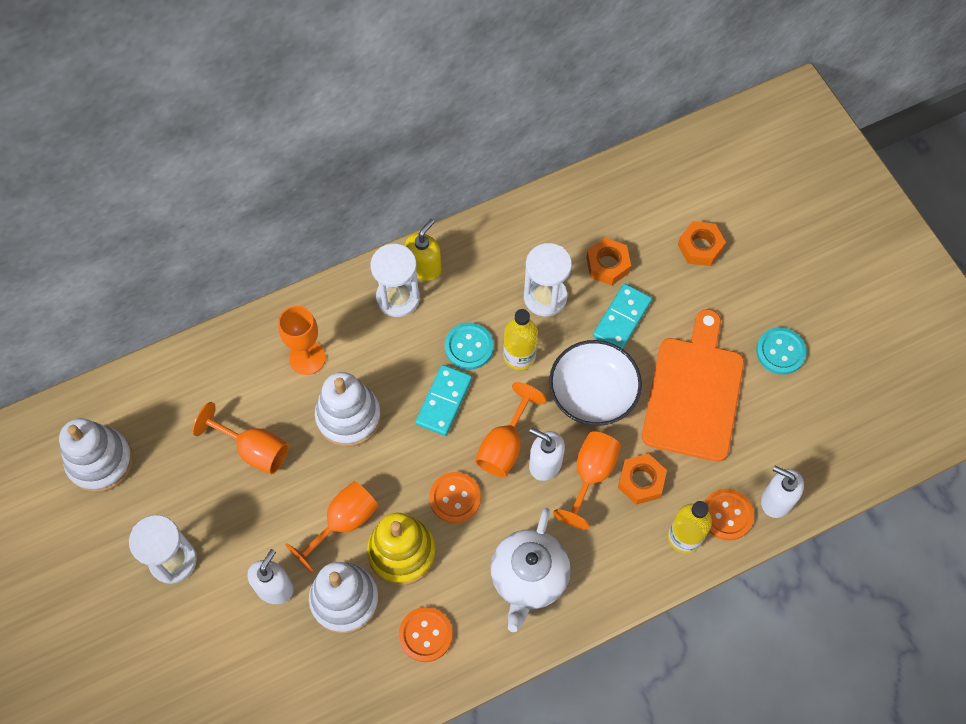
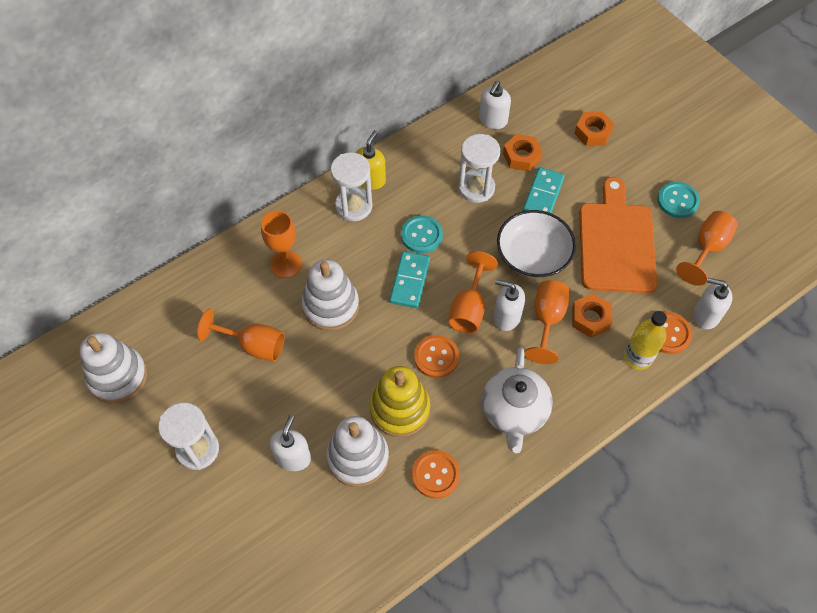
camera: 10 degrees left, 5 degrees down
orange goblet [285,481,378,573] -> orange goblet moved to [676,211,737,286]
yellow bottle [503,309,538,370] -> none
none -> white soap dispenser [479,81,511,129]

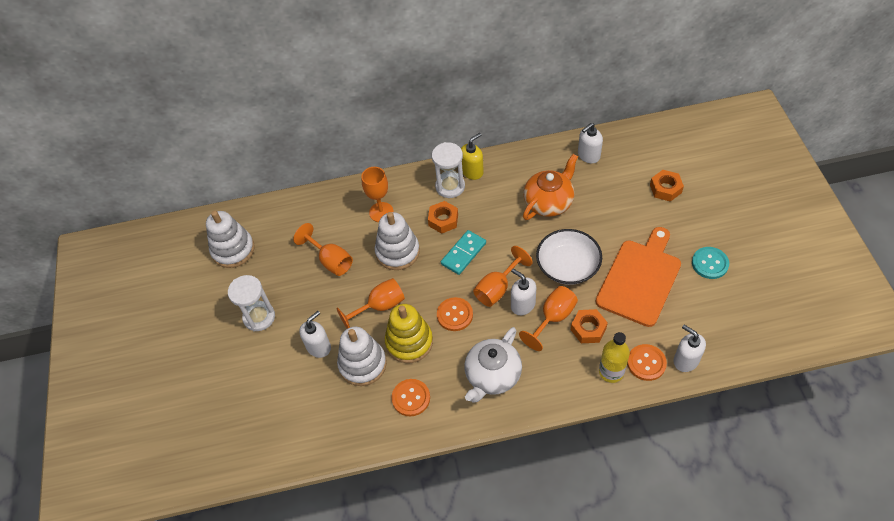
camera: 30 degrees right, 5 degrees down
turquoise button [401,215,443,253] -> none
white hourglass [458,134,500,203] -> orange teapot [523,154,578,220]
orange nut [503,134,542,171] -> orange nut moved to [428,201,458,234]
turquoise domino [523,167,565,213] -> none
orange goblet [676,211,737,286] -> orange goblet moved to [336,278,405,329]

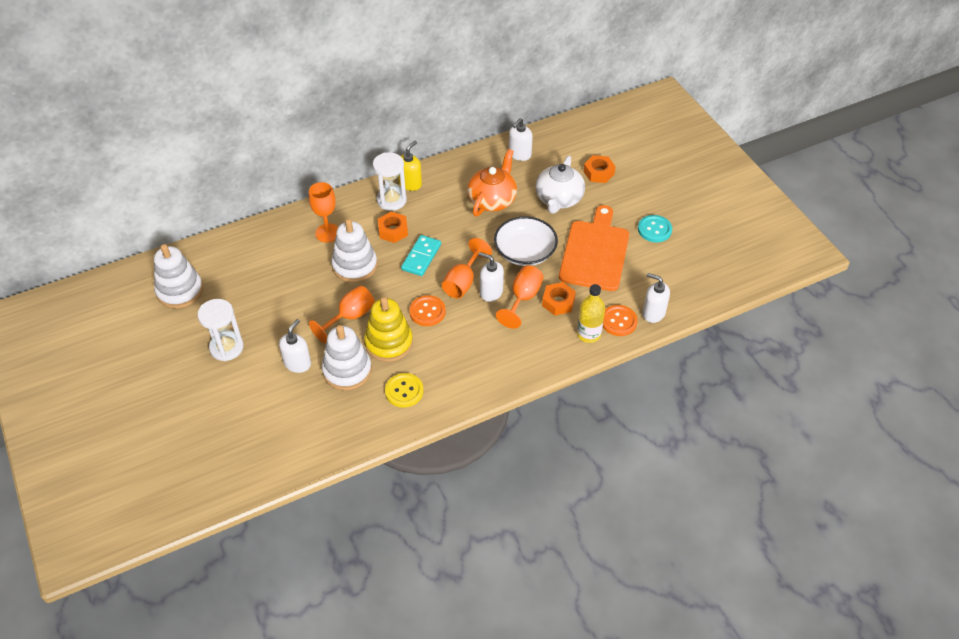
camera: 20 degrees left, 5 degrees down
orange goblet [293,223,353,276] -> none
orange button [392,379,430,416] -> yellow button [385,373,424,408]
white teapot [464,327,522,403] -> white teapot moved to [535,155,585,214]

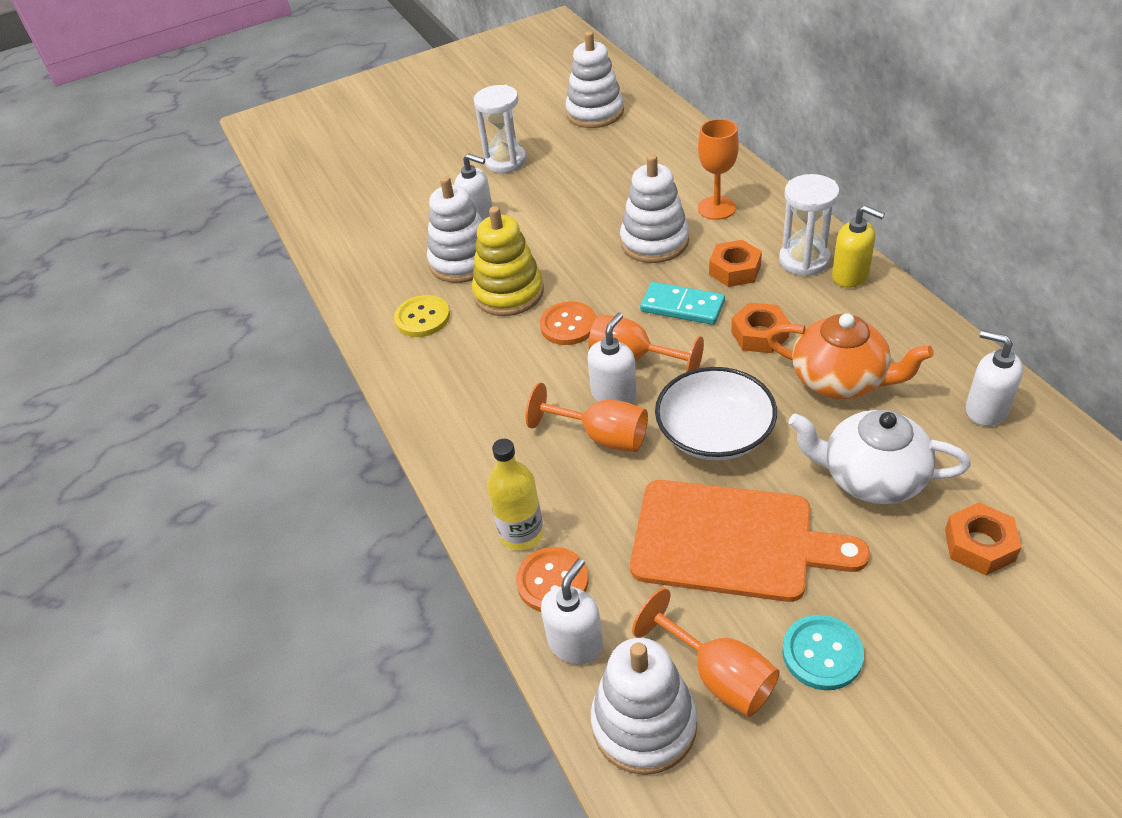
camera: 95 degrees right, 5 degrees down
orange goblet [309,285,375,343] -> orange goblet moved to [632,588,780,717]
orange nut [542,282,576,315] -> orange nut moved to [731,302,790,353]
none -> white stacking toy [591,638,697,775]

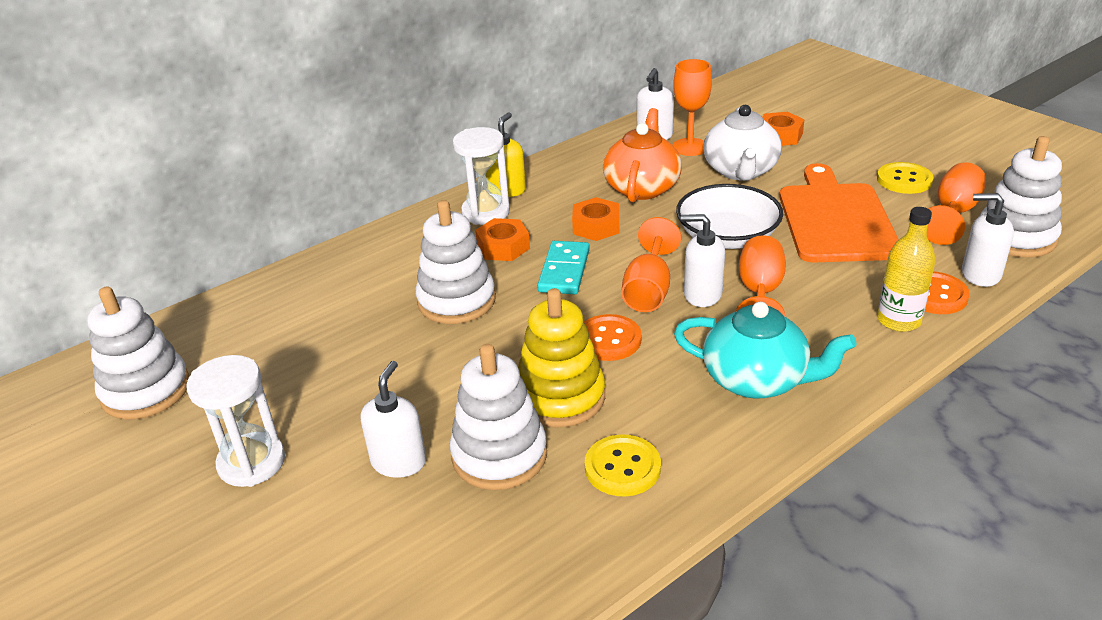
camera: 105 degrees left, 10 degrees down
orange goblet [698,119,739,220] -> orange goblet moved to [672,59,712,156]
turquoise button [782,615,864,690] -> yellow button [877,162,933,194]
none -> turquoise teapot [674,302,856,398]

